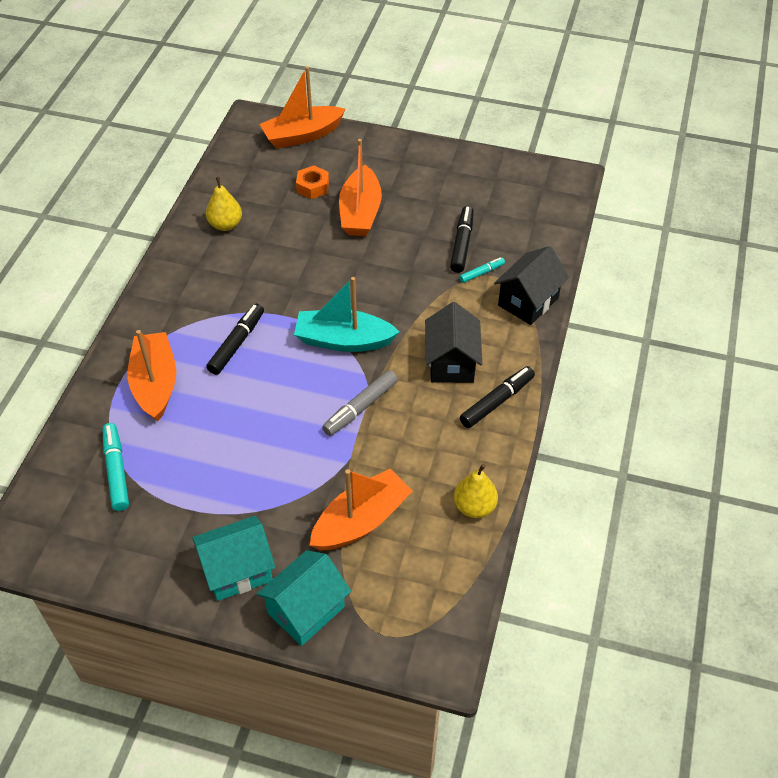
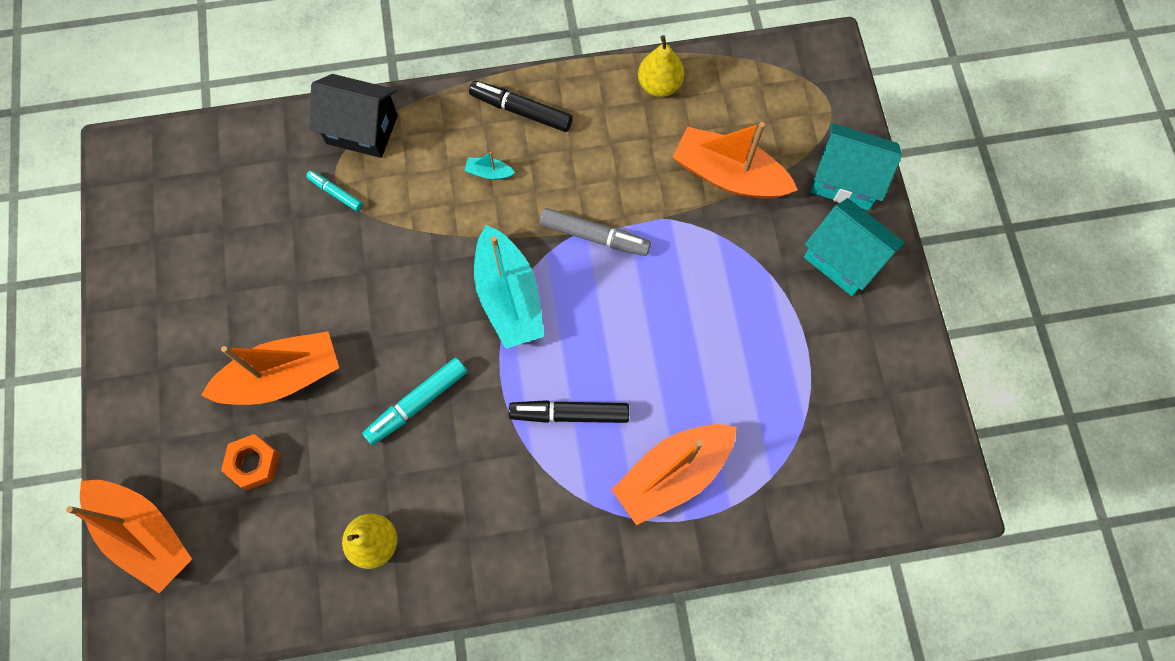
camera: 115 degrees left, 20 degrees up
turquoise marker [102,423,129,511] -> turquoise marker moved to [363,358,467,445]
black house [425,302,482,383] -> turquoise boat [464,152,515,180]
black marker [450,206,474,273] -> none

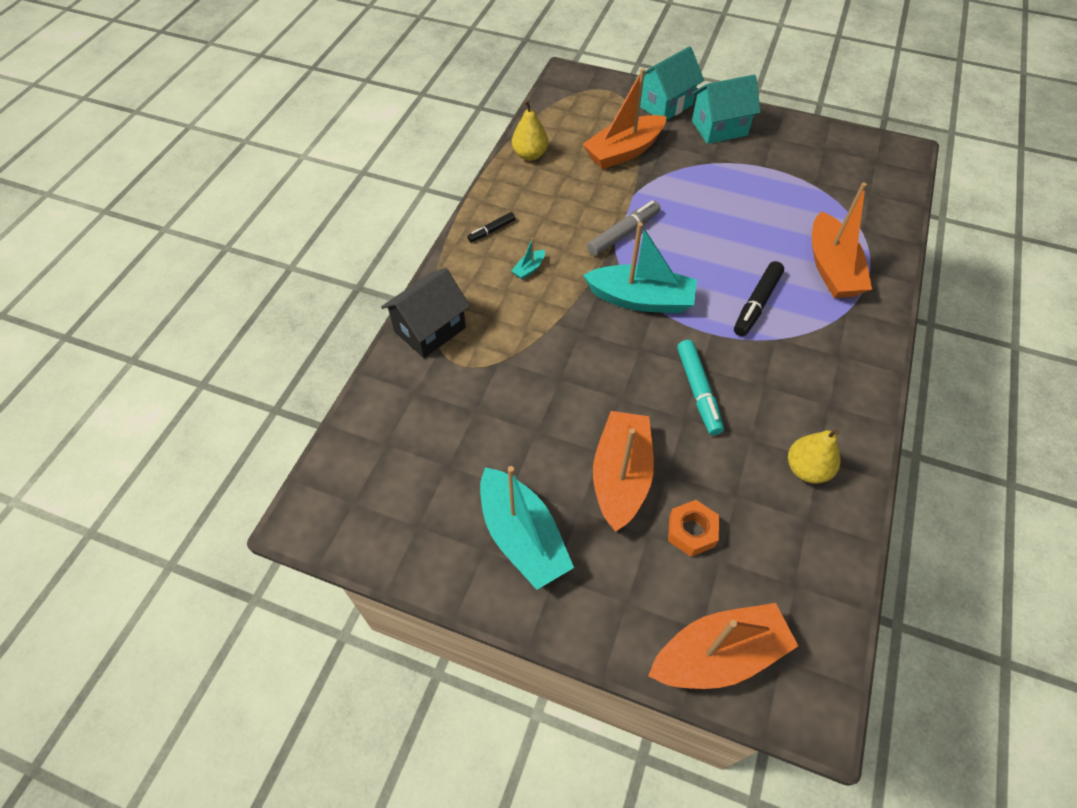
camera: 60 degrees left, 15 degrees down
turquoise marker [306,171,363,211] -> none
black marker [469,81,573,132] -> black marker [467,212,515,242], size x0.59
none -> turquoise boat [480,466,574,590]

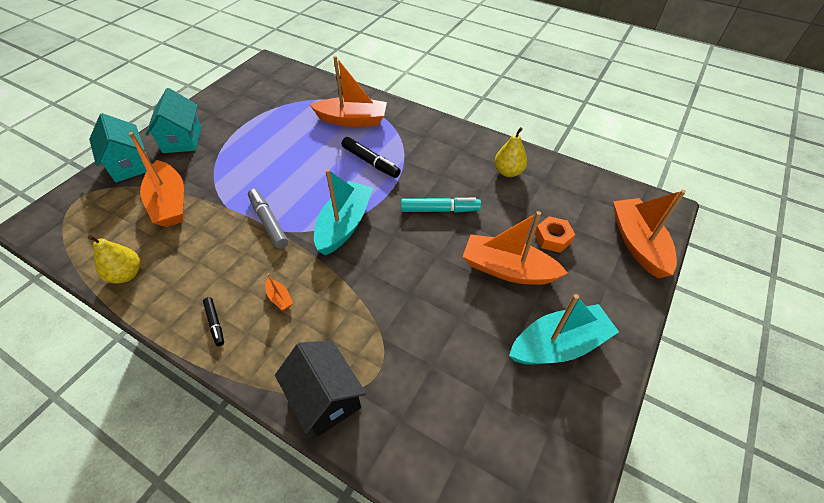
camera: 80 degrees left, 5 degrees down
turquoise boat [511,238,545,280] -> orange boat [265,273,293,310]

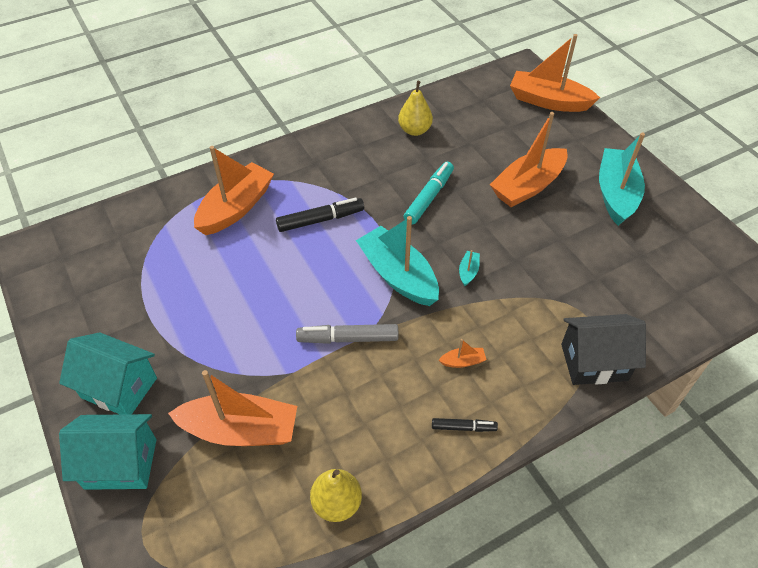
camera: 60 degrees left, 0 degrees up
orange nut [535,216,575,253] -> none
none -> turquoise boat [459,250,480,287]

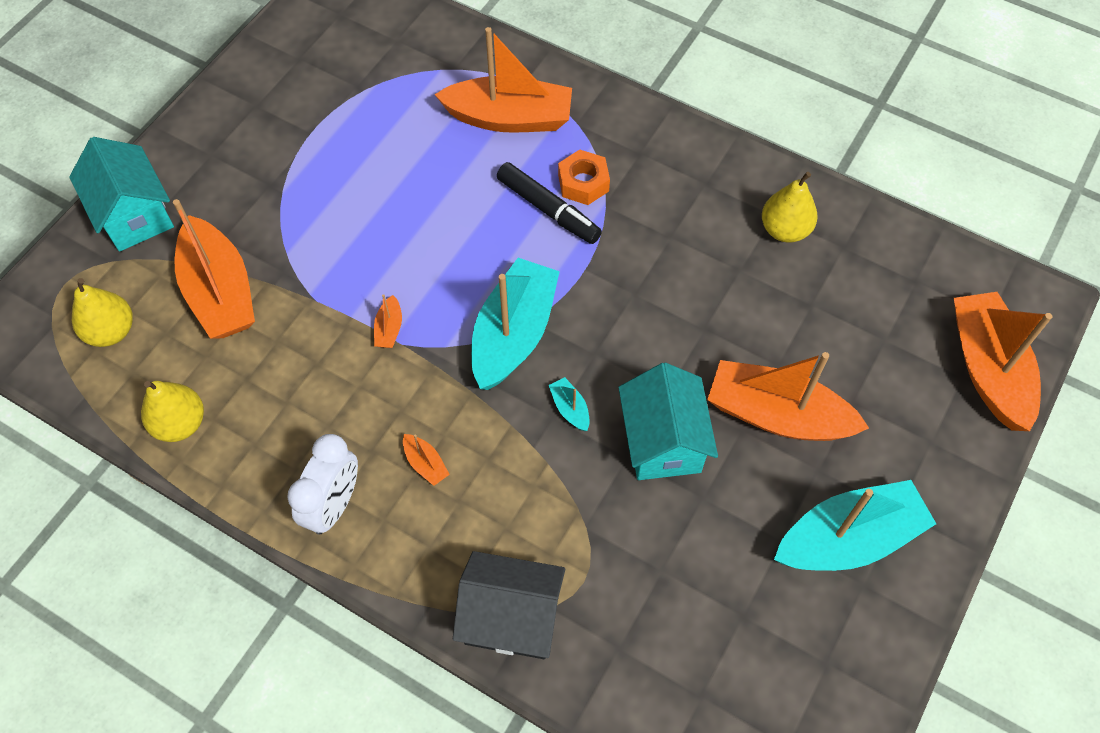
camera: 60 degrees right, 10 degrees up
turquoise house [59,332,157,415] -> turquoise house moved to [618,363,718,480]
grey marker [296,324,398,344] -> orange boat [374,294,402,348]
turquoise marker [404,162,454,224] -> none
black marker [432,418,498,432] -> white clock [287,434,358,535]
turquoise boat [459,250,480,287] -> turquoise boat turned 105 degrees counterclockwise [549,377,589,431]
black house [561,314,646,385] -> black house turned 45 degrees counterclockwise [453,551,565,659]
none -> yellow pear [72,278,133,347]
none -> orange nut [558,149,610,205]

